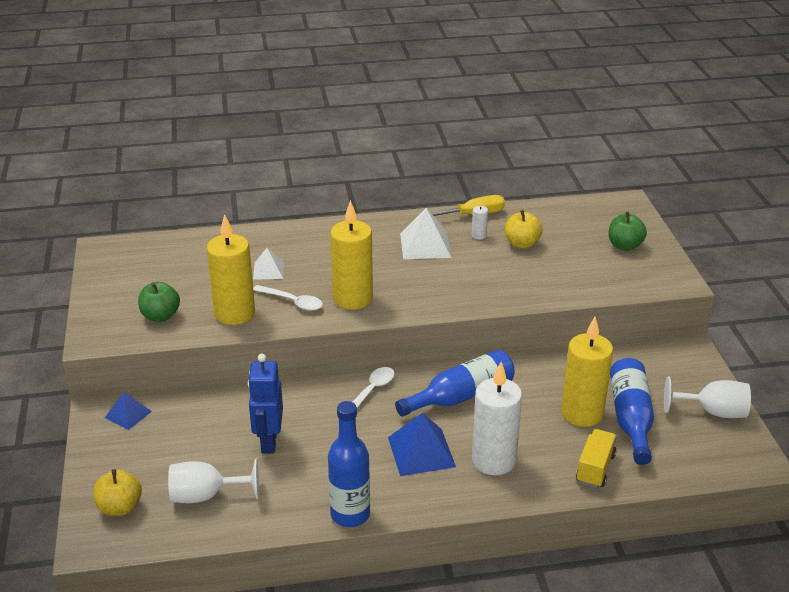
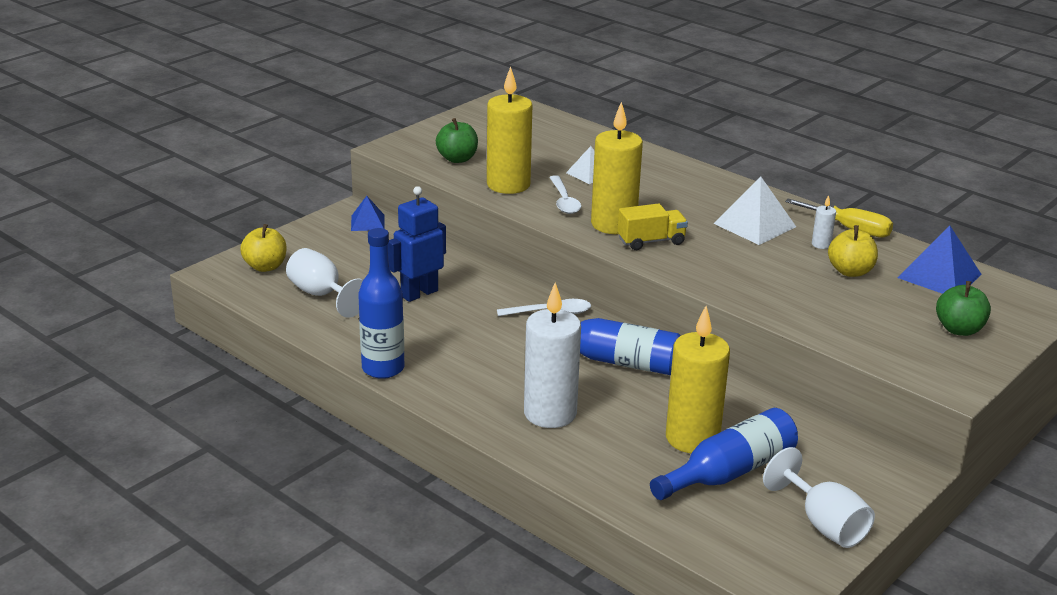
camera: 50 degrees right, 5 degrees down
blue pyramid [388,413,456,476] -> blue pyramid moved to [898,225,981,294]
yellow truck [576,429,617,488] -> yellow truck moved to [617,203,688,250]

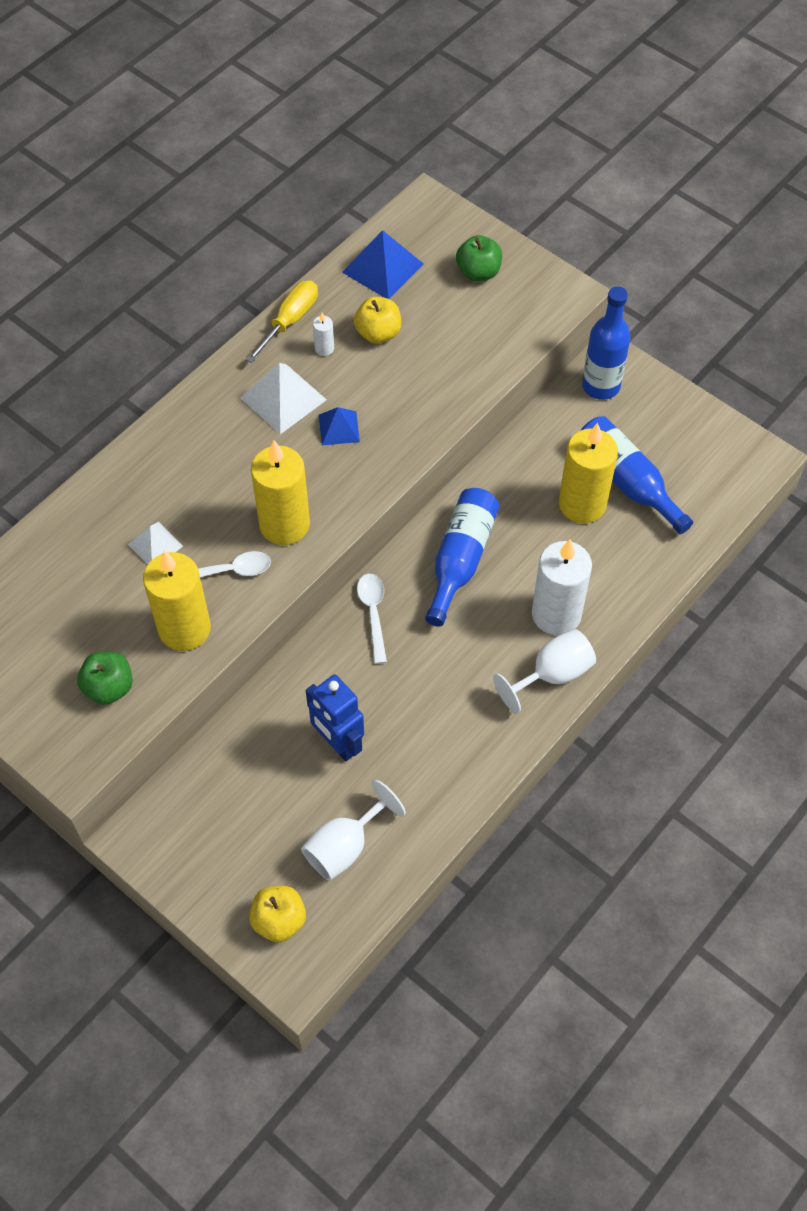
camera: 90 degrees left, 30 degrees up
blue pyramid [351,196,385,231] -> blue pyramid moved to [319,407,360,445]
blue bottle [358,228,405,379] -> blue bottle moved to [582,286,631,400]
yellow truck [617,203,688,250] -> none
white goblet [763,447,875,548] -> white goblet moved to [493,629,596,714]

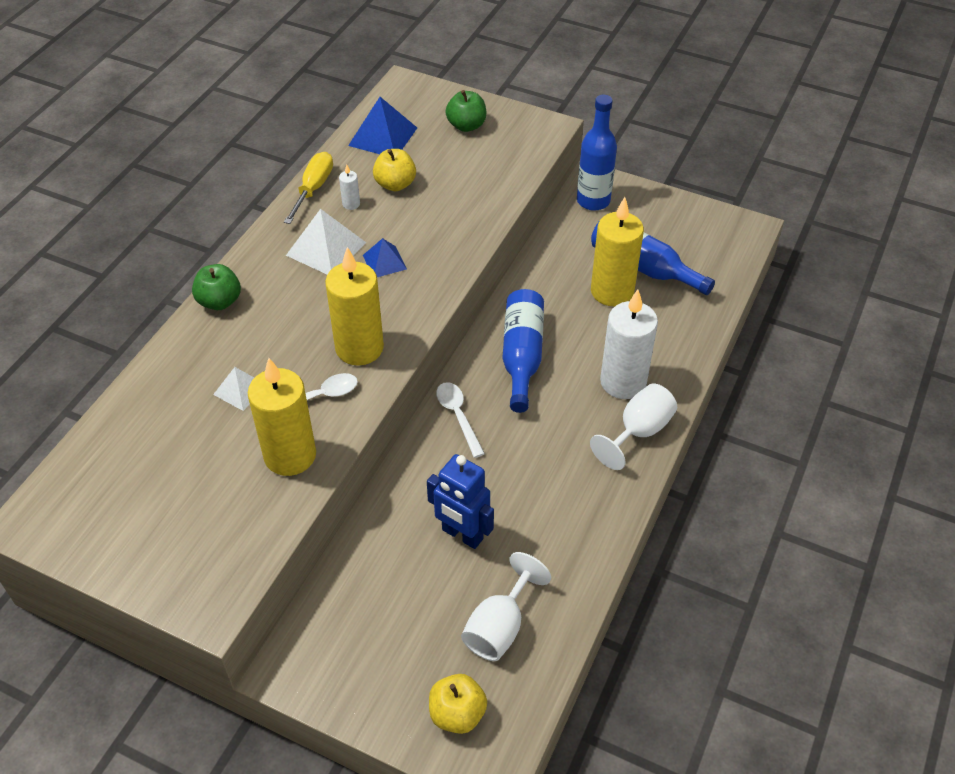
camera: 15 degrees left, 10 degrees down
green apple [77,652,133,705] -> green apple moved to [192,264,241,310]

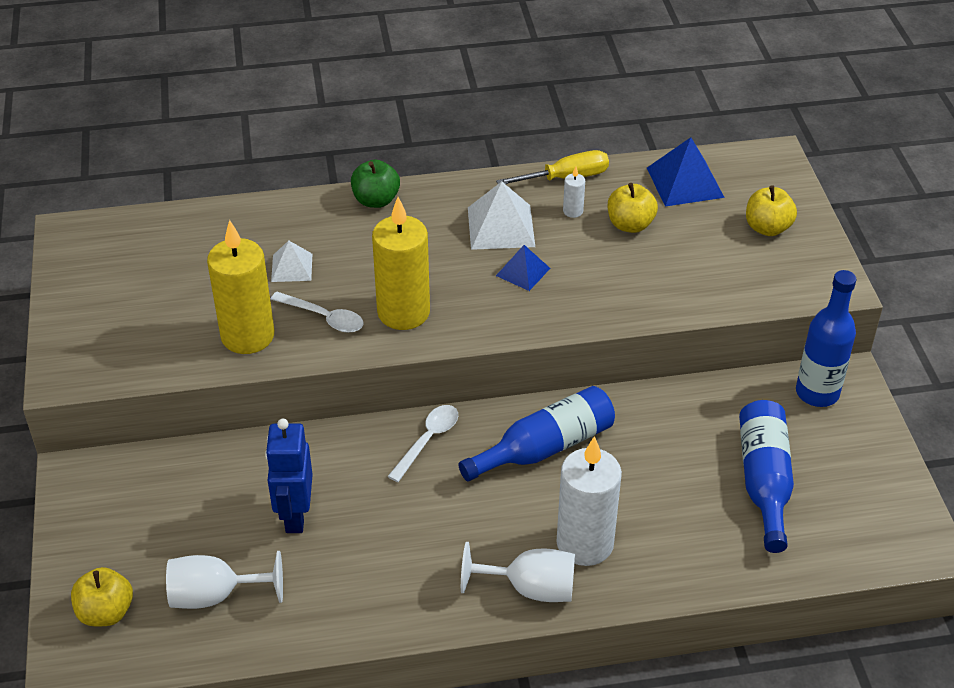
camera: 55 degrees right, 5 degrees down
green apple [446,90,486,132] -> yellow apple [746,185,797,236]
yellow candle [591,197,644,306] -> none

